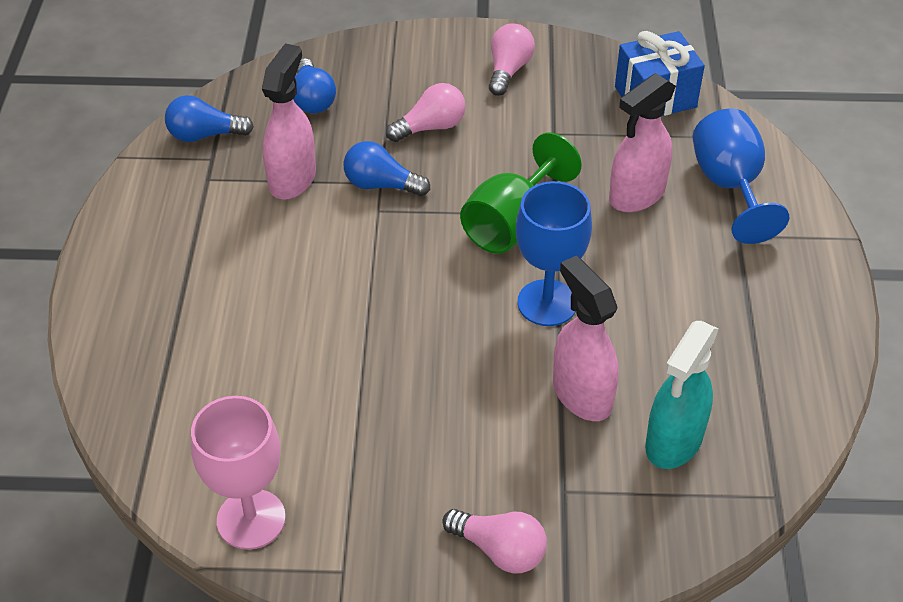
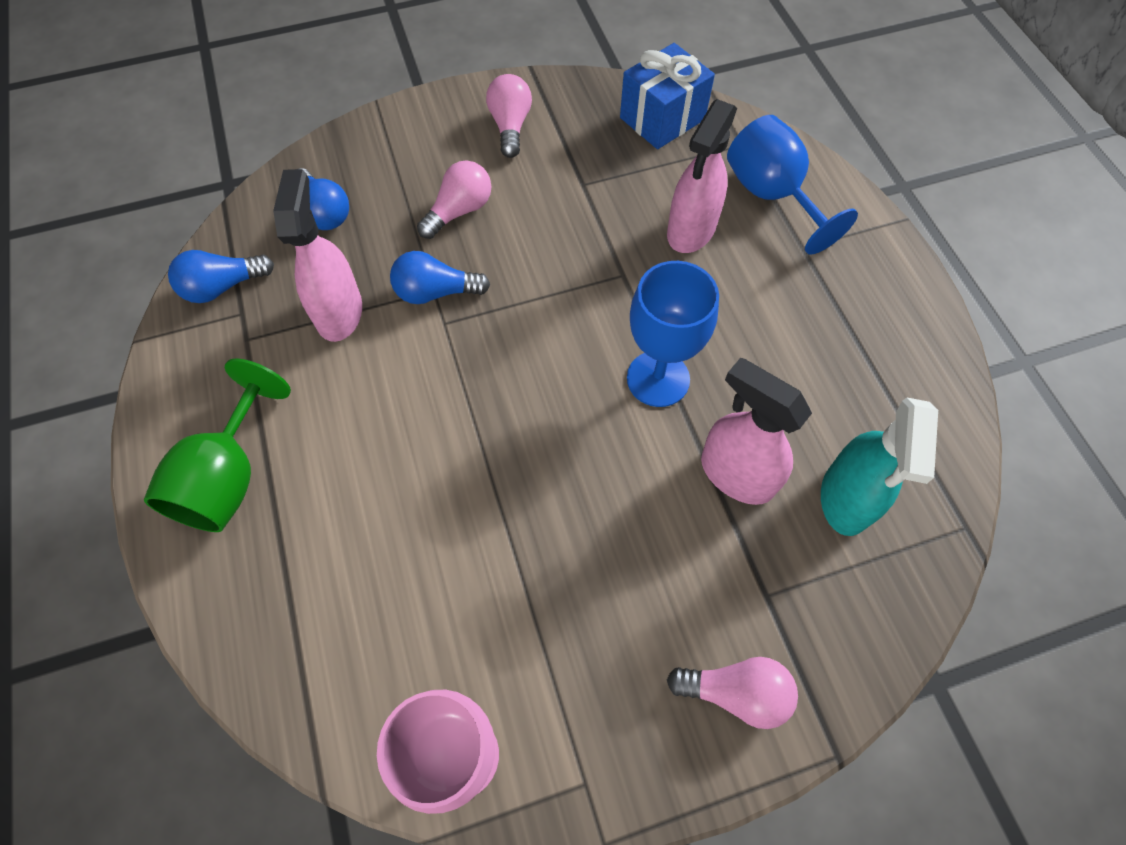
camera: 20 degrees left, 15 degrees up
green goblet [460,133,582,254] -> green goblet moved to [144,358,291,532]

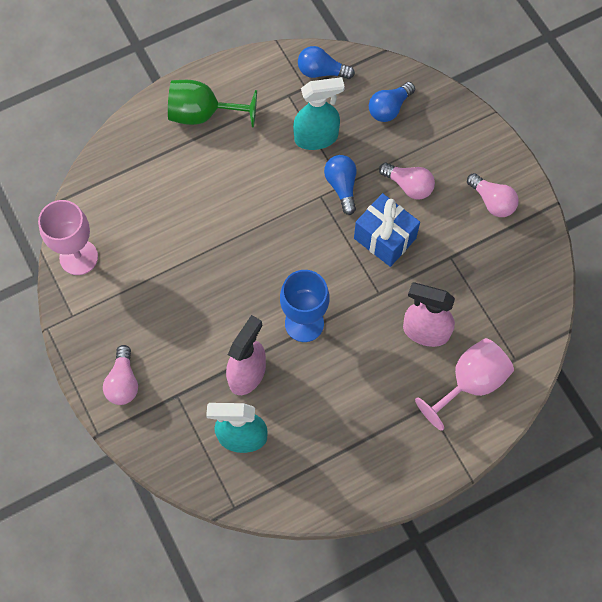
camera: 80 degrees right, 5 degrees up
blue light bulb [168,250,274,303] -> blue light bulb turned 45 degrees counterclockwise [298,46,355,79]
pink spray bottle [273,169,362,342] -> turquoise spray bottle [293,77,345,150]
pink light bulb [486,74,532,158] -> pink light bulb turned 60 degrees clockwise [467,173,519,217]
blue gift [620,43,715,149] -> blue gift moved to [354,193,420,267]
blue goblet [727,115,858,255] -> pink goblet [415,338,514,431]

